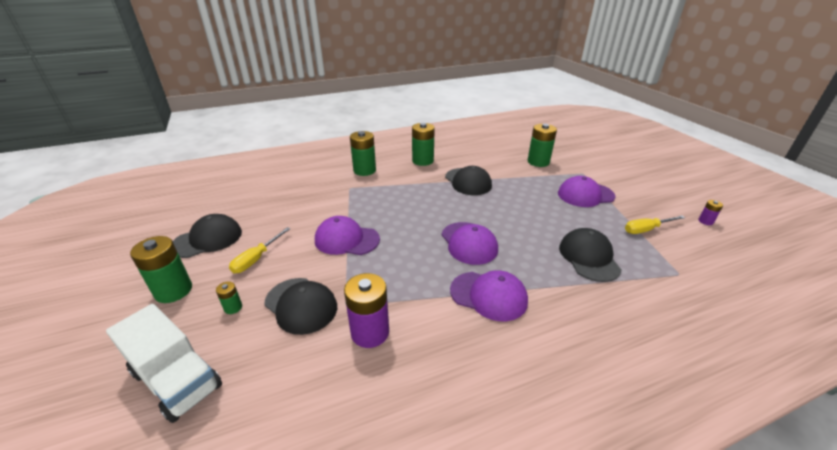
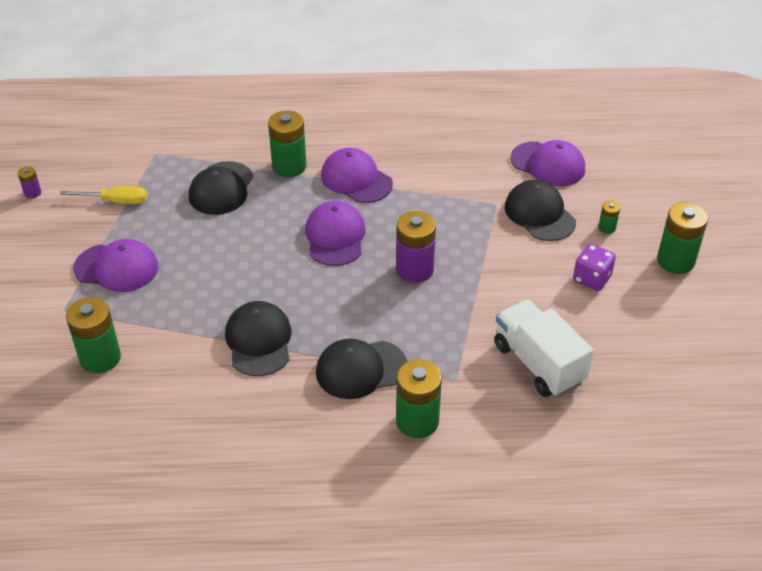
camera: 160 degrees left, 10 degrees up
white truck [106,304,222,423] -> white truck moved to [494,299,594,397]
black cap [173,214,242,258] -> black cap moved to [316,339,407,399]
yellow screwdriver [229,227,291,273] -> purple dice [573,244,616,291]
purple cap [315,216,380,255] -> purple cap moved to [510,140,585,186]
purple battery [344,273,389,348] -> purple battery moved to [396,211,436,283]
green battery [412,123,435,166] -> green battery moved to [268,111,307,177]

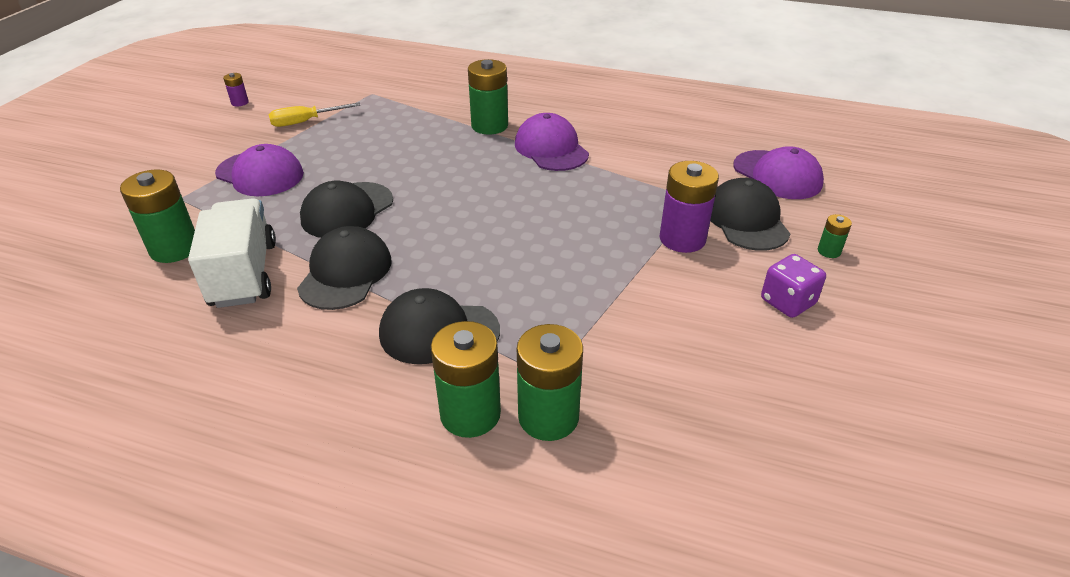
camera: 20 degrees right, 5 degrees down
yellow screwdriver [60,187,147,204] -> yellow screwdriver turned 135 degrees clockwise [268,103,360,127]
black cap [189,161,253,215] -> black cap moved to [300,181,393,238]
purple cap [305,201,366,266] -> none
purple battery [396,211,436,283] -> purple battery moved to [660,161,719,253]
white truck [494,299,594,397] -> white truck moved to [188,198,276,308]
green battery [657,203,708,274] -> green battery moved to [517,324,583,441]

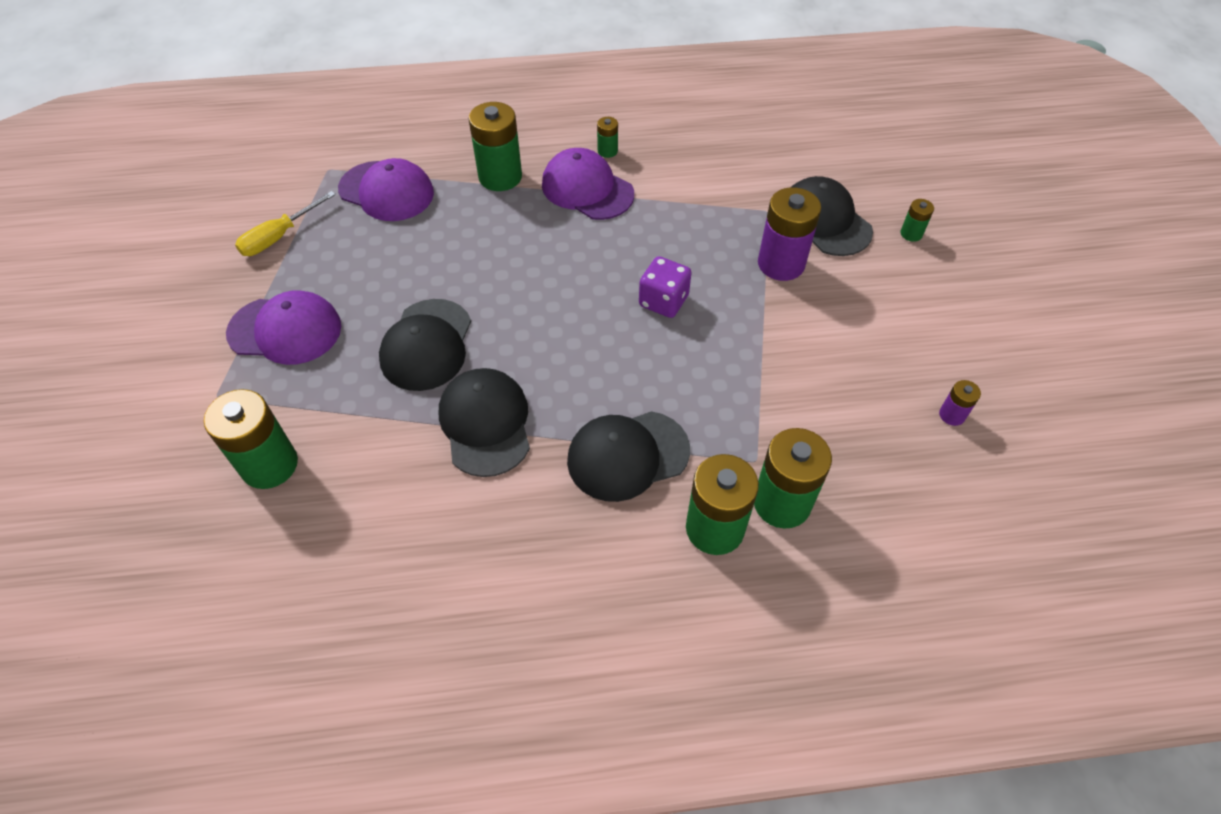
camera: 25 degrees left, 15 degrees up
white truck [188,198,276,308] -> none
purple battery [223,73,249,106] -> purple battery moved to [939,380,981,426]
purple cap [733,146,824,199] -> purple cap moved to [338,158,434,221]
purple dice [761,254,826,318] -> purple dice moved to [639,256,692,318]
none -> green battery [597,117,618,158]

